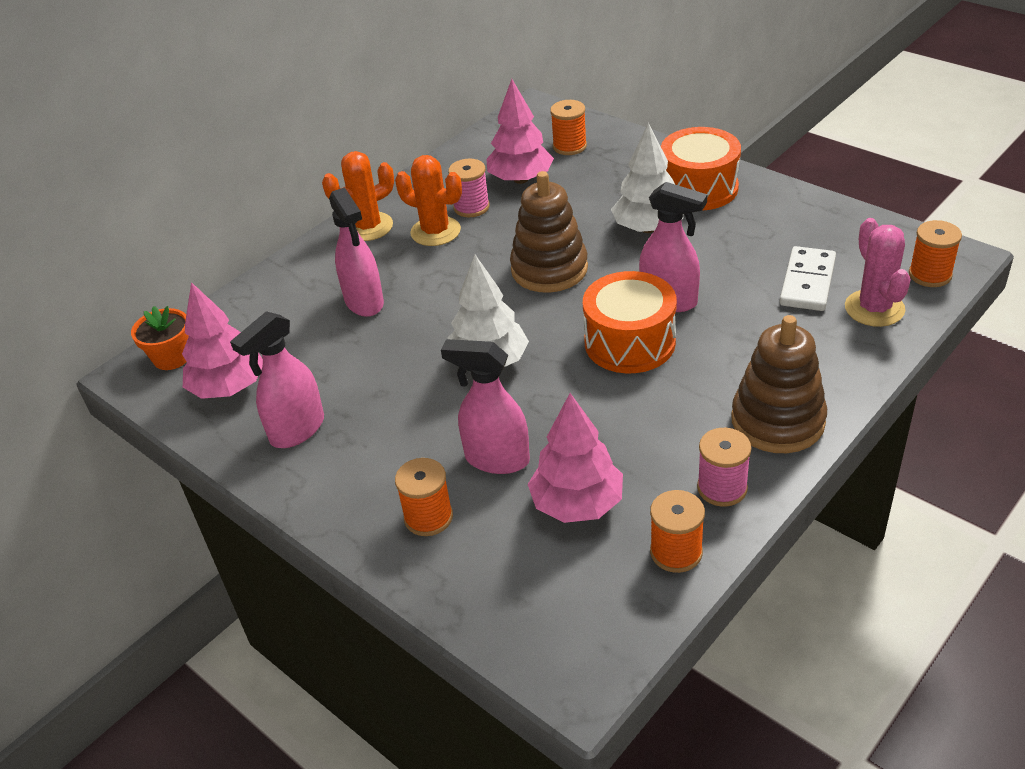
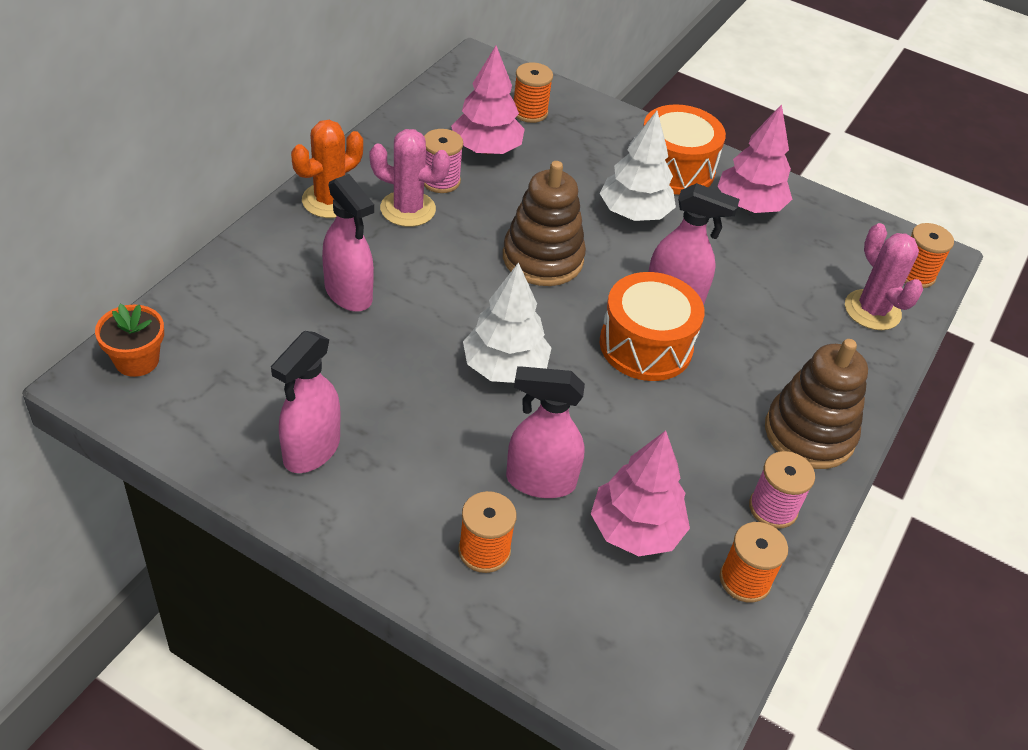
camera: 20 degrees left, 5 degrees up
pink tree [182,282,263,399] -> pink tree moved to [717,104,792,213]
orange cactus [395,155,462,246] -> pink cactus [370,129,450,227]
white domino [780,246,836,311] -> none

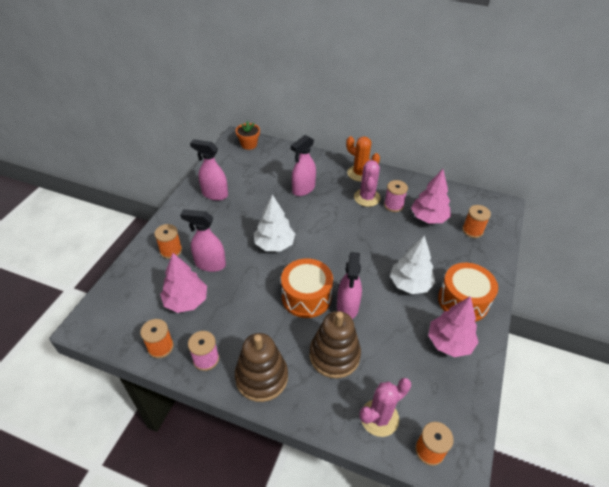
camera: 85 degrees right, 0 degrees up
brown stacking toy [503,161,586,286] -> brown stacking toy moved to [310,311,361,378]
pink spray bottle [506,366,585,498] -> pink spray bottle turned 75 degrees counterclockwise [180,209,226,272]

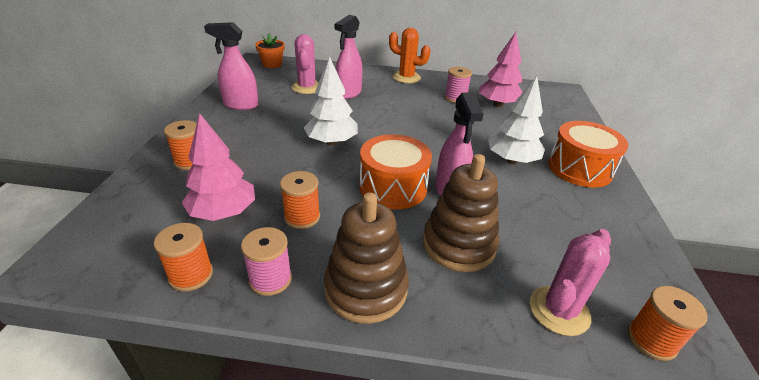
camera: 15 degrees left, 10 degrees down
pink spray bottle [180,209,226,272] -> none
pink cactus [354,160,381,207] -> pink cactus moved to [291,34,319,94]
pink tree [428,296,479,357] -> none
orange spool [462,205,491,238] -> orange spool moved to [280,171,320,229]

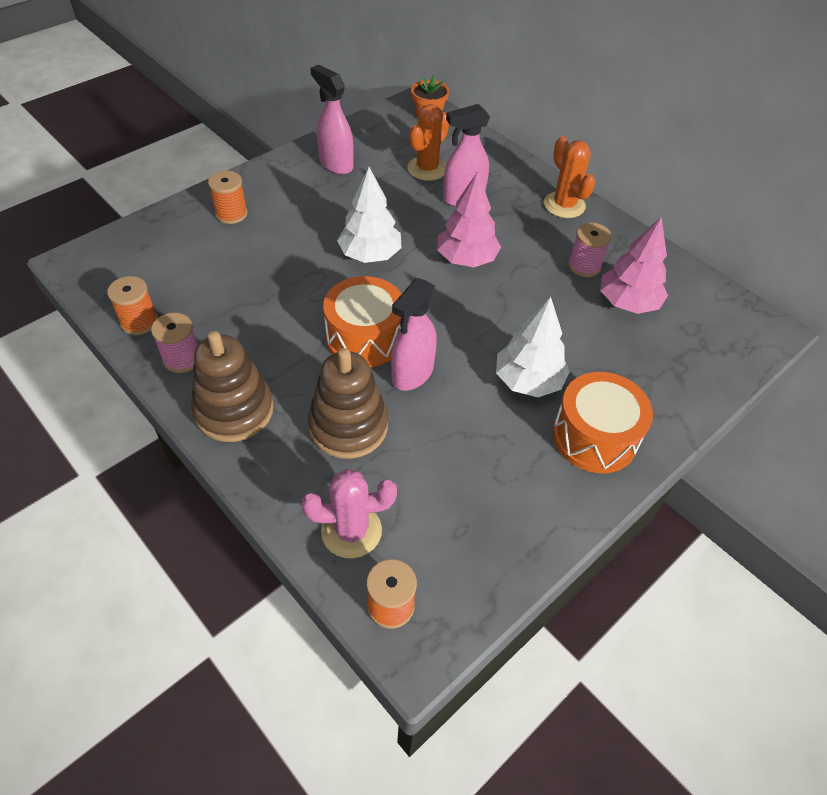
camera: 40 degrees right, 15 degrees up
pink tree [182,113,255,221] -> pink tree moved to [437,171,501,267]
orange spool [280,171,320,229] -> none
pink cactus [291,34,319,94] -> orange cactus [407,104,449,181]

